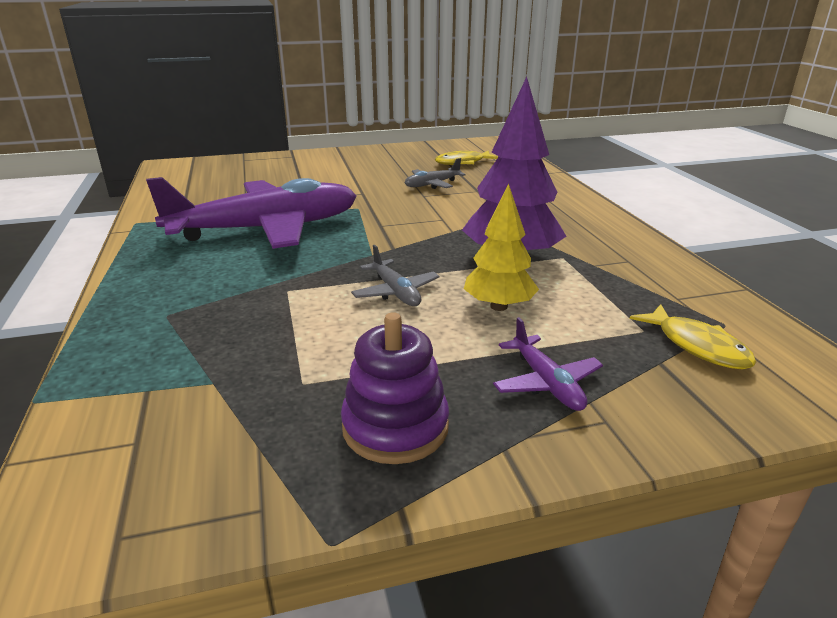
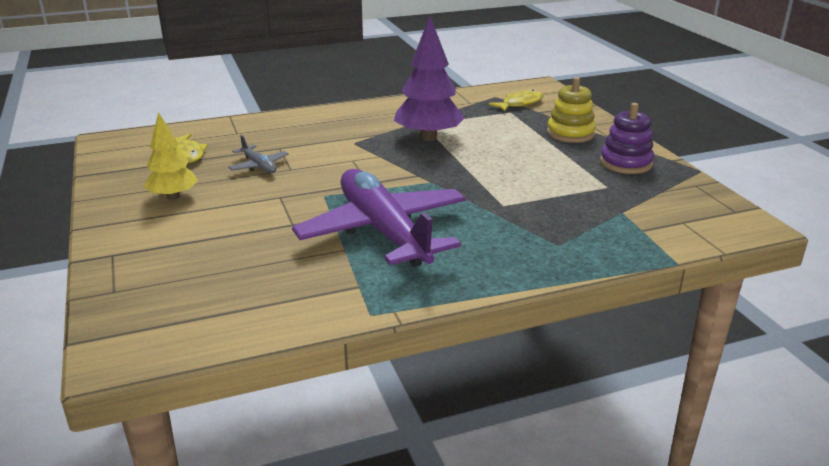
camera: 95 degrees left, 0 degrees up
grey plane [351,245,440,306] -> none
yellow tree [464,183,539,311] -> yellow tree moved to [143,112,198,200]
purple plane [493,317,603,411] -> yellow stacking toy [547,77,596,143]

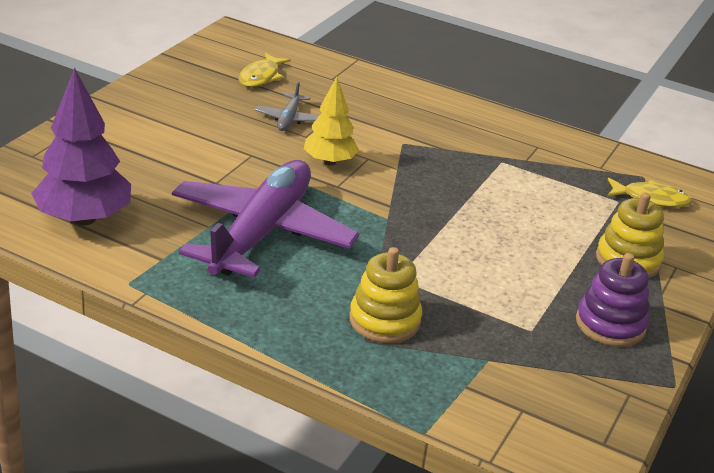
camera: 45 degrees right, 5 degrees up
yellow tree [143,112,198,200] -> yellow tree moved to [304,77,359,166]
purple tree [394,16,465,141] -> purple tree moved to [31,68,131,225]
none -> yellow stacking toy [349,247,422,343]

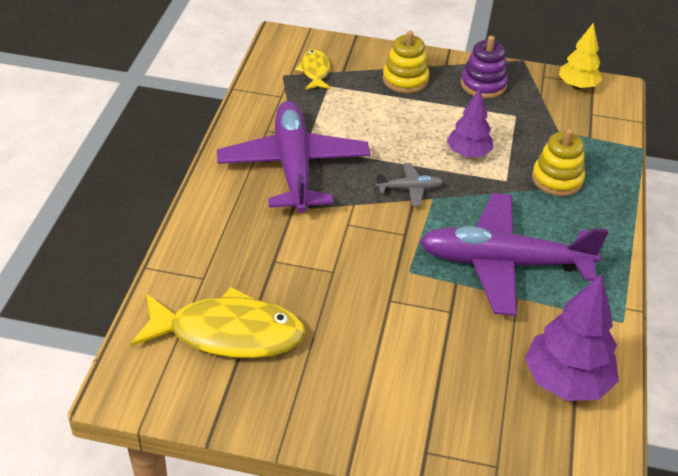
camera: 105 degrees left, 10 degrees up
yellow fish [239,53,291,87] -> yellow fish [130,287,306,359], size x1.96
grey plane [255,81,319,131] -> grey plane moved to [376,163,443,206]
yellow tree [304,77,359,166] -> yellow tree moved to [559,23,602,89]
none -> purple plane [217,101,370,213]
none -> purple tree [447,88,493,157]

